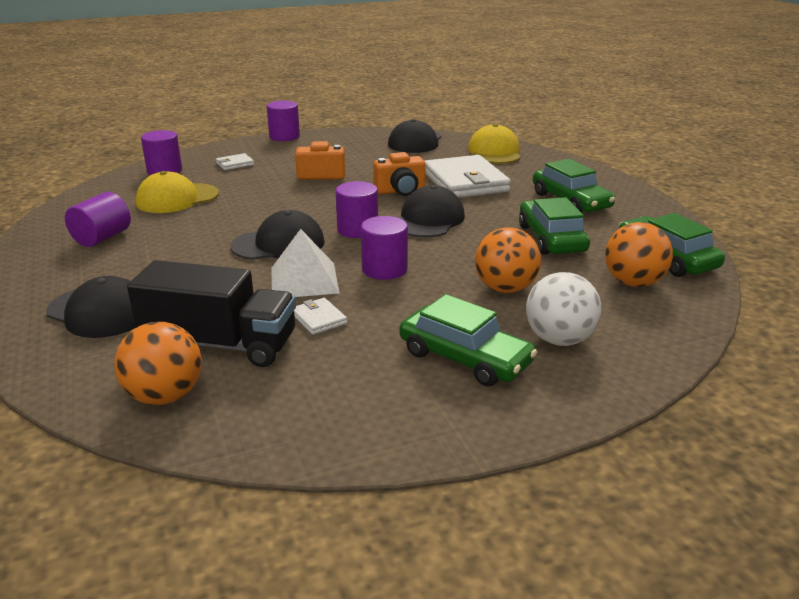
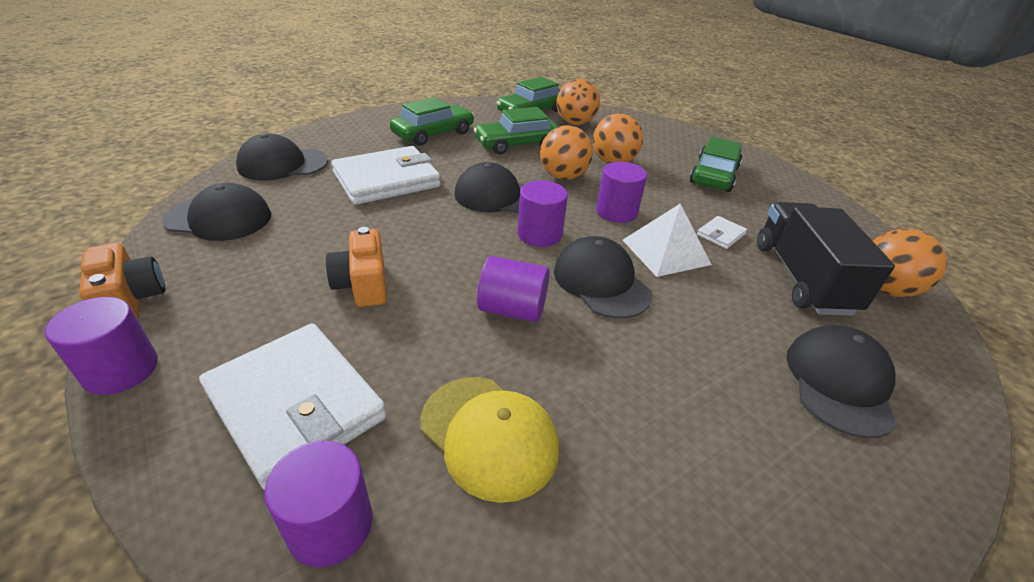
camera: 105 degrees left, 10 degrees up
purple cylinder [65,192,131,247] -> purple cylinder moved to [477,256,549,322]
white wallet [216,153,254,170] -> white wallet [199,323,387,490], size x2.34
orange camera [373,152,426,196] -> orange camera moved to [79,243,165,319]
yellow cap [468,124,520,164] -> black cap [236,134,328,180]
white ball [526,272,601,346] -> none
none -> orange ball [540,125,593,180]

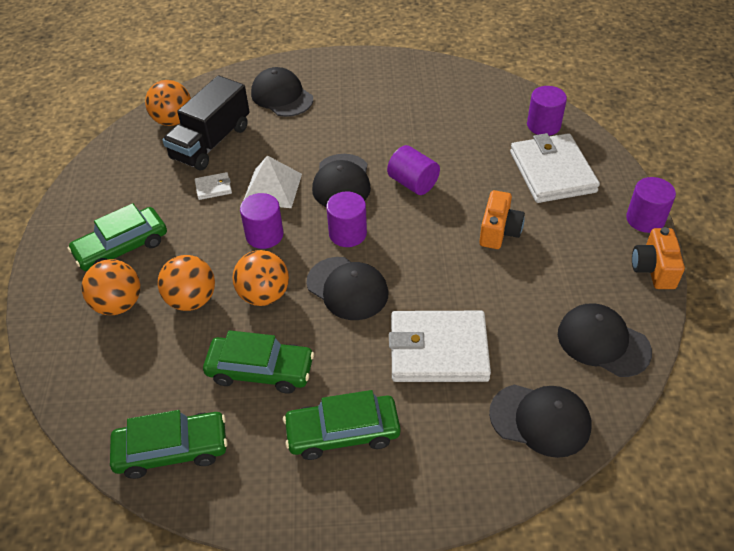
camera: 145 degrees left, 10 degrees up
yellow cap [420,377,559,503] -> none
orange ball [556,79,600,125] -> orange ball moved to [82,259,140,315]
black cap [787,325,897,438] -> black cap turned 90 degrees clockwise [251,67,313,117]

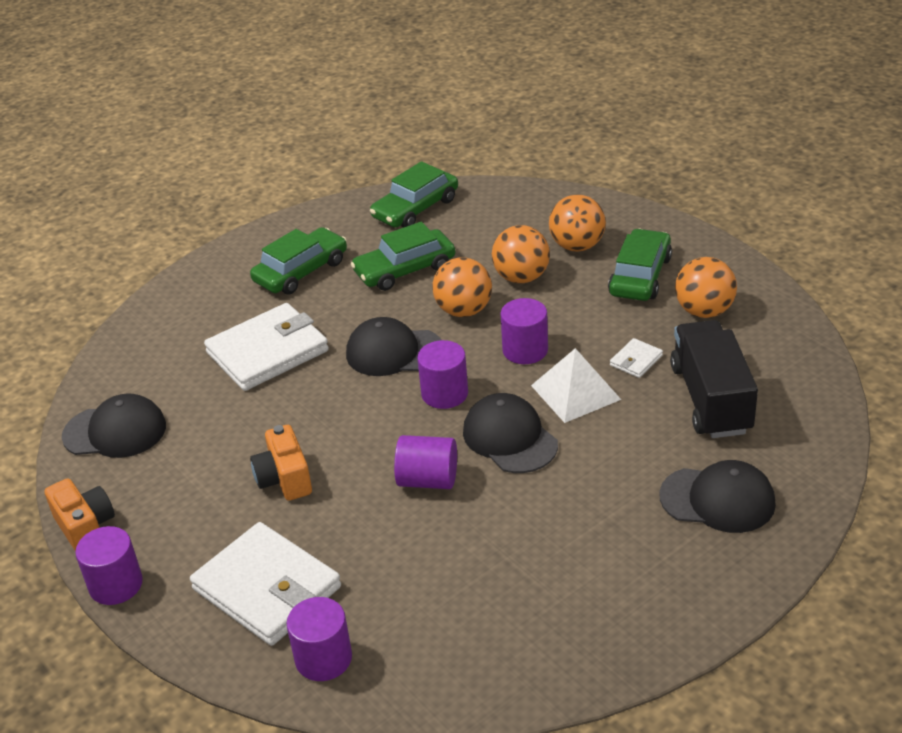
camera: 145 degrees right, 10 degrees down
orange ball [145,80,191,126] -> orange ball moved to [675,257,737,318]
black cap [489,385,591,458] -> none

